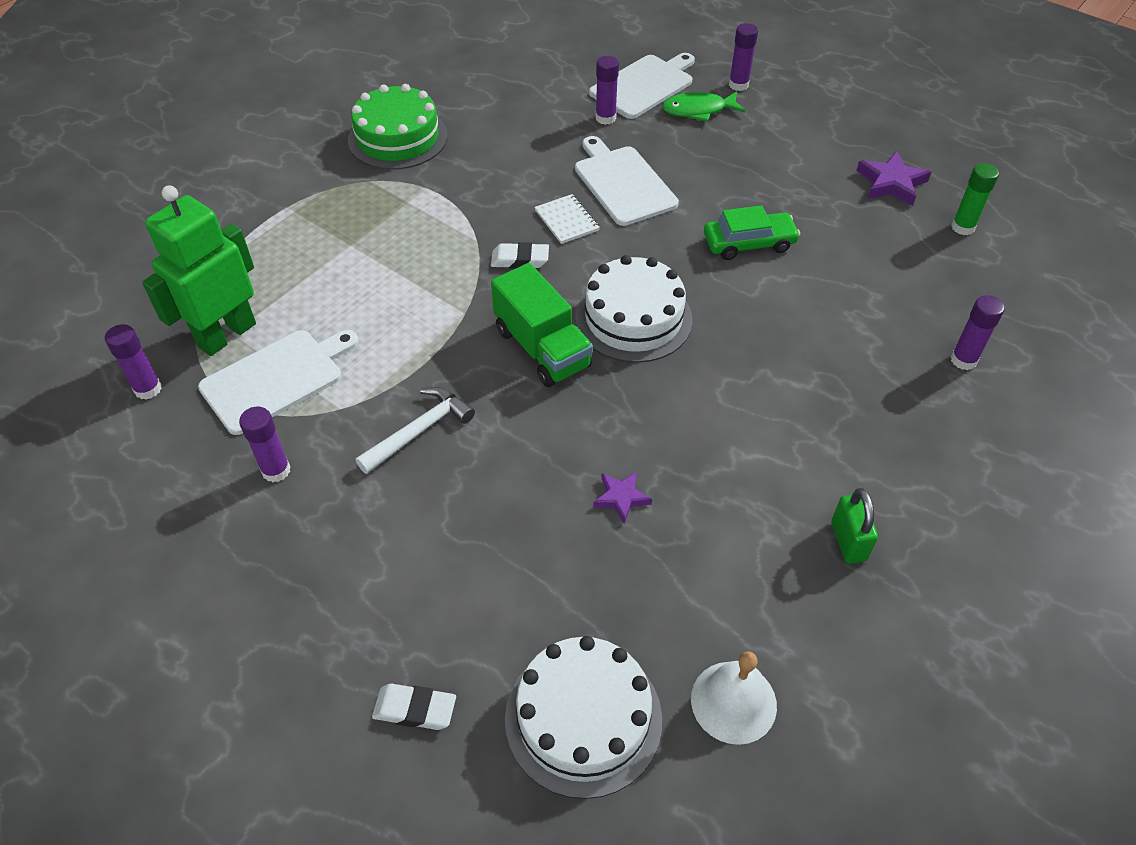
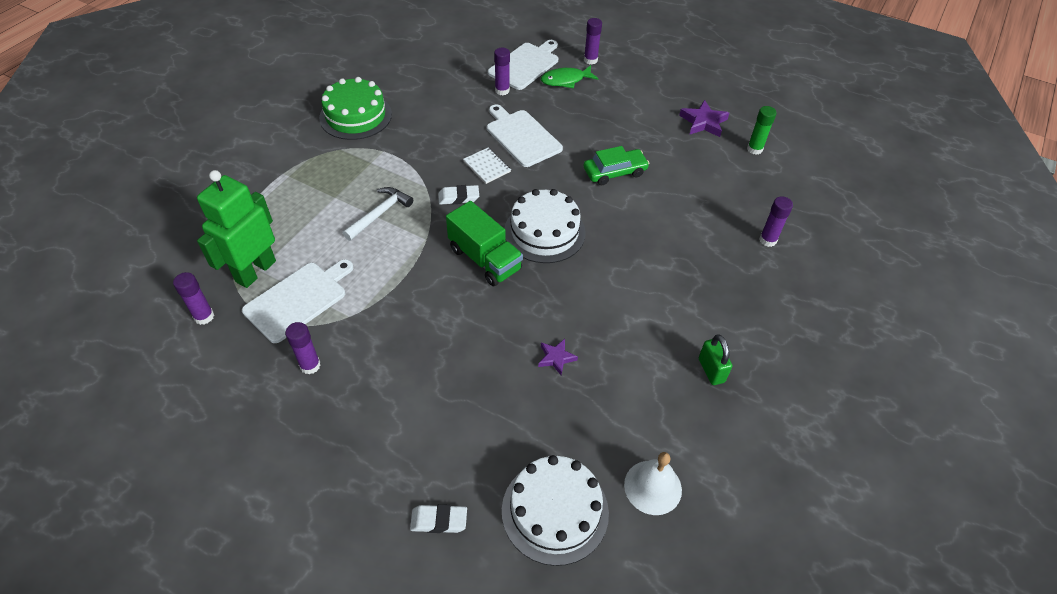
camera: 10 degrees left, 0 degrees up
white hammer [356,387,475,474] -> white hammer moved to [343,187,413,241]

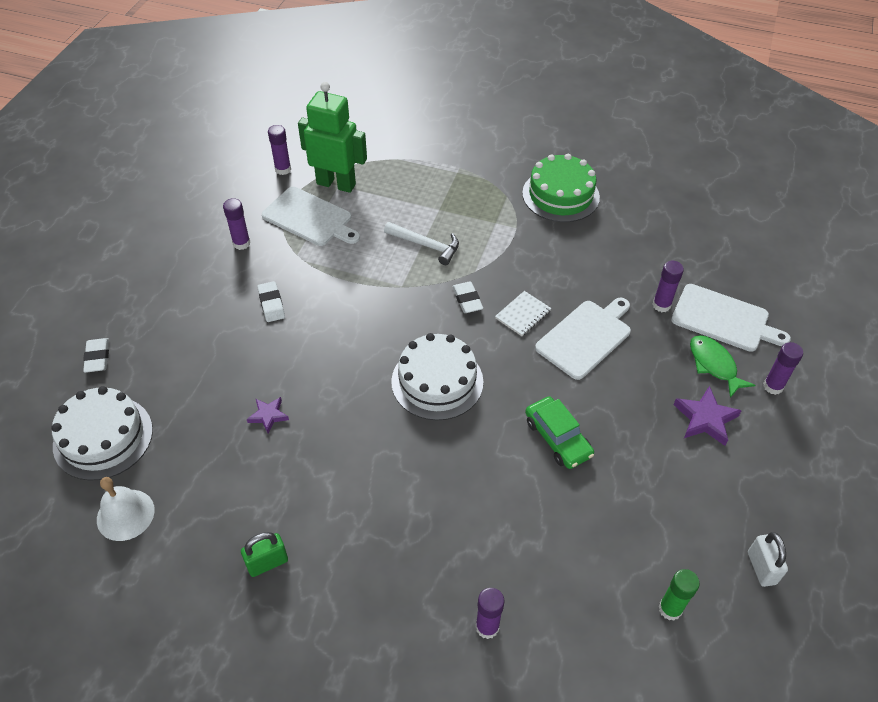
camera: 80 degrees right, 0 degrees up
green truck [446,201,523,287] -> none
purple star [679,100,729,137] -> purple star moved to [673,386,742,446]
none -> white eraser [257,281,285,322]
none -> white padlock [748,532,788,587]

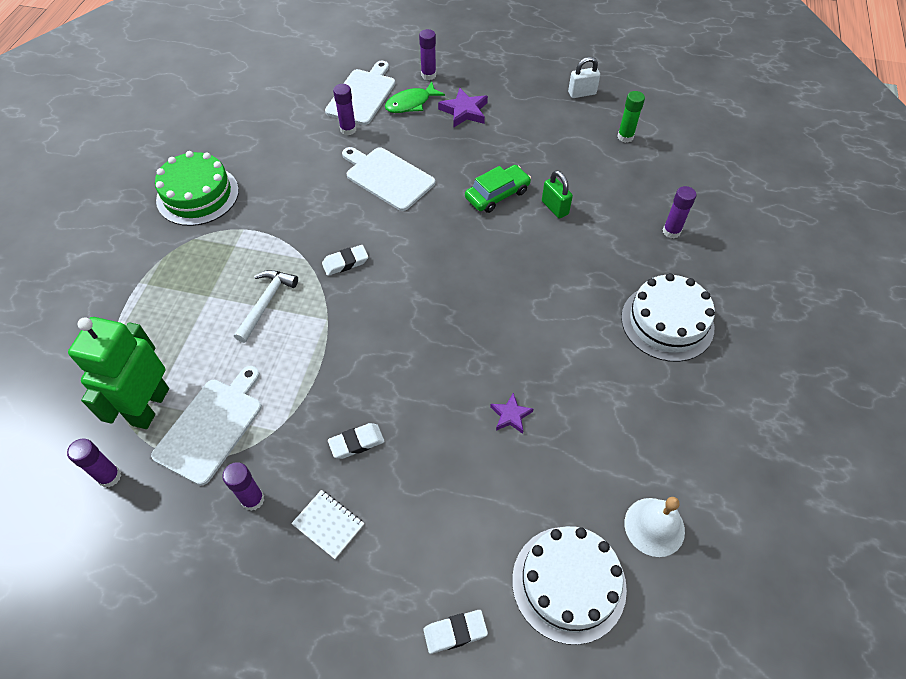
camera: 95 degrees left, 5 degrees up
green padlock [241,532,288,577] -> green padlock moved to [542,170,573,219]
white cake [391,333,484,420] -> white cake moved to [621,273,715,362]
white notebook [495,291,551,336] -> white notebook moved to [291,490,364,559]

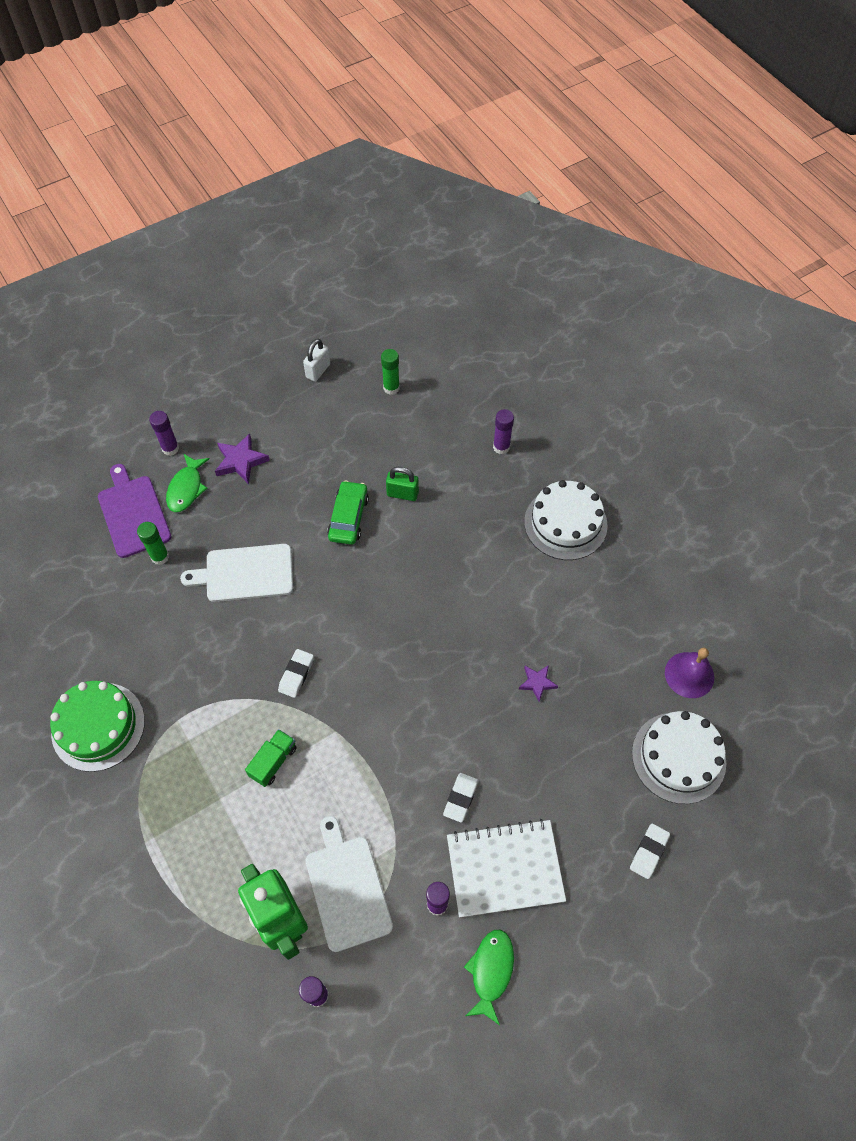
camera: 45 degrees left, 5 degrees up
white hammer [234,270,298,343] -> green truck [245,729,297,787]
white notebook [291,490,364,559] -> white notebook [447,819,566,917], size x2.01
white cutting board [325,61,395,125] -> purple cutting board [98,464,171,558]
purple glue stick [333,84,356,135] -> green glue stick [137,522,169,565]
white bell [624,497,685,557] -> purple bell [665,648,714,698]
none -> green fish [464,930,514,1025]

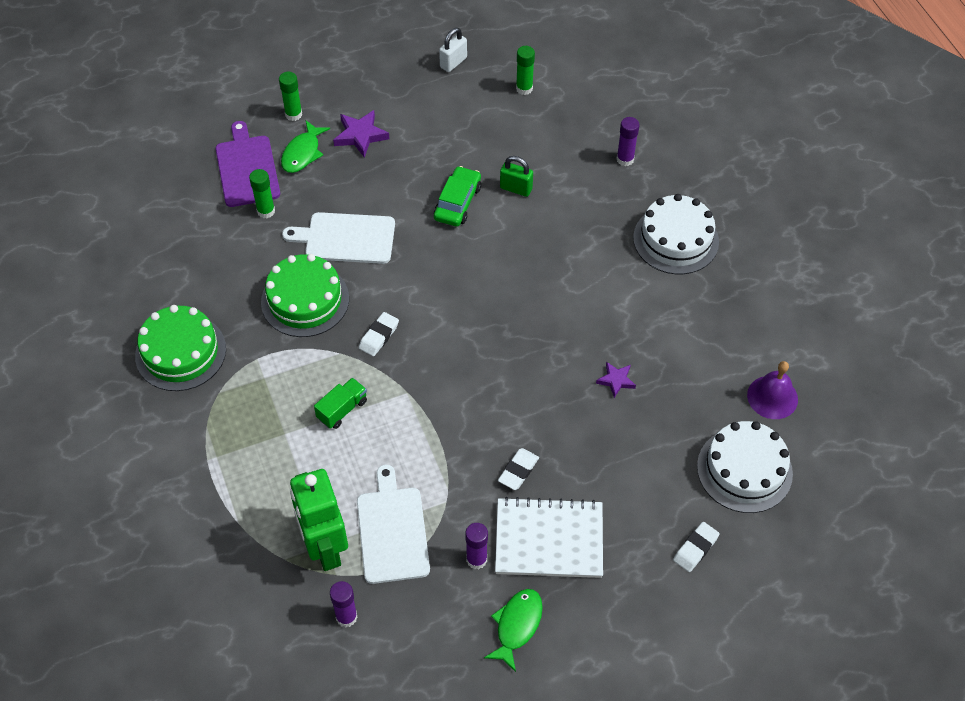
camera: 10 degrees right, 5 degrees down
purple glue stick [149,411,179,456] -> green glue stick [279,72,302,121]
none -> green cake [261,254,349,337]

